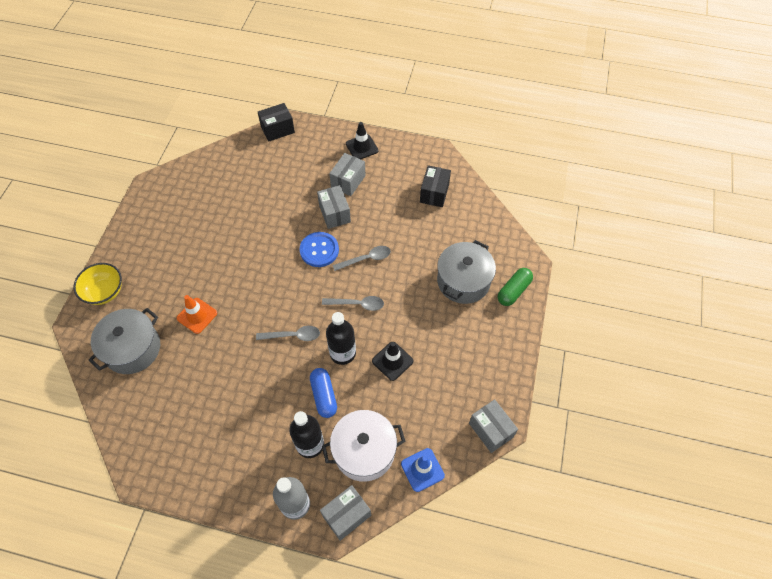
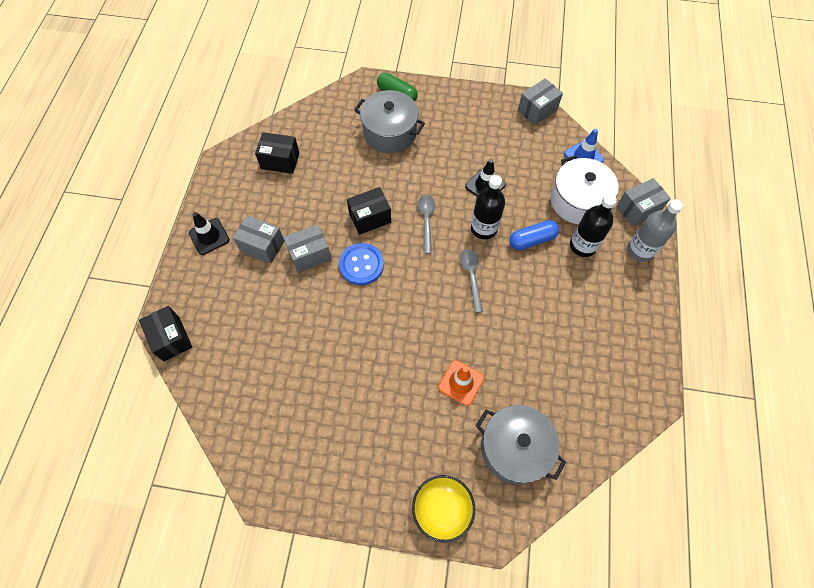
camera: 95 degrees left, 5 degrees up
grey box [320,485,371,541] -> grey box turned 75 degrees counterclockwise [616,178,671,227]
grey spoon [333,246,391,271] -> black box [347,187,391,235]

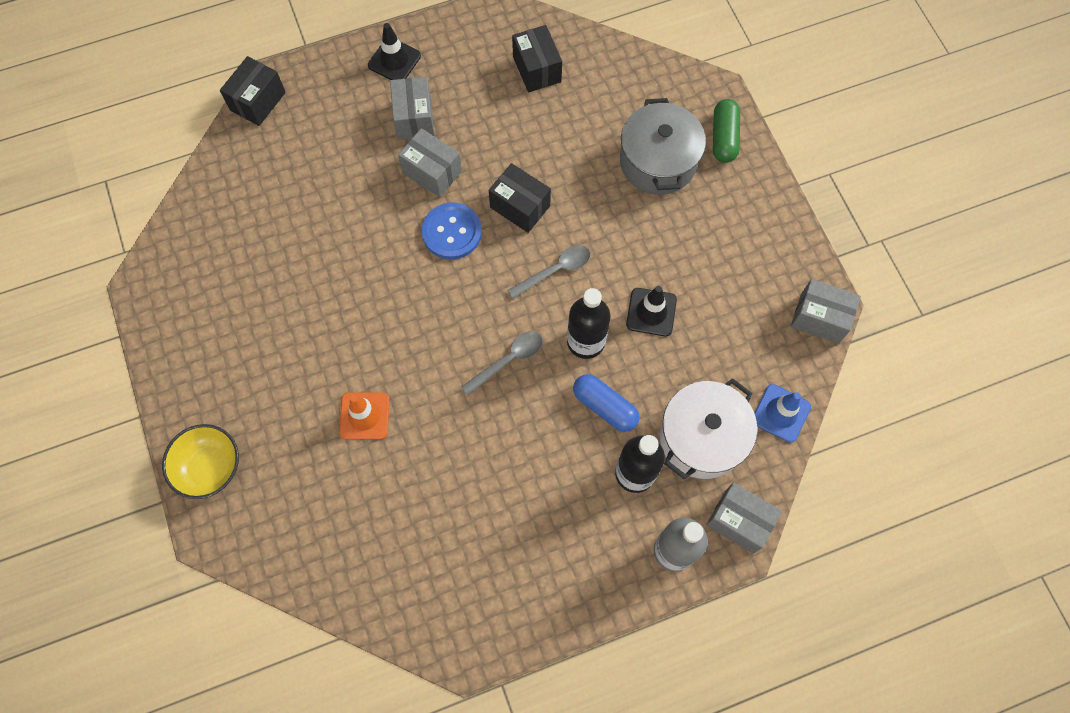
camera: 60 degrees right, 5 degrees up
grey pot [476,405,566,484] -> none

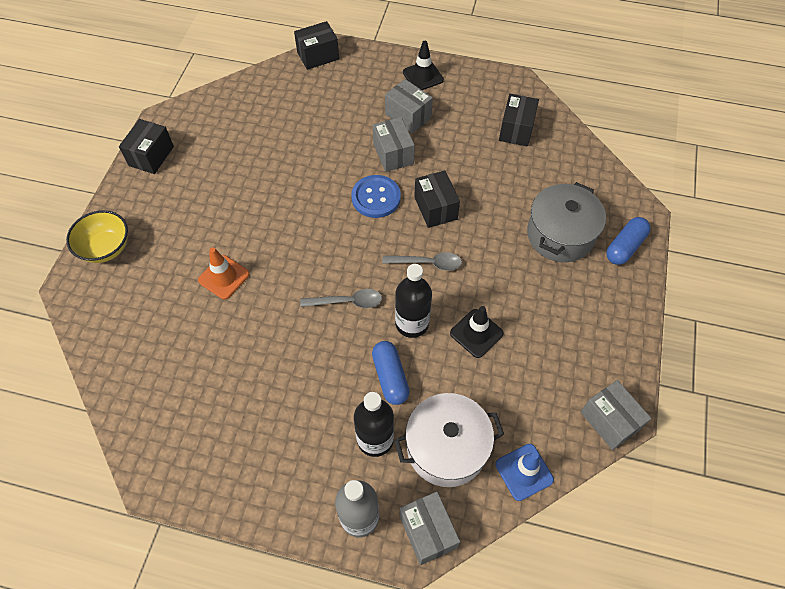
camera: 35 degrees right, 10 degrees down
grey box [390,77,434,140] -> grey box turned 75 degrees counterclockwise [385,79,433,133]
green capsule [713,99,740,163] -> blue capsule [606,217,651,265]
none -> black box [119,119,174,174]

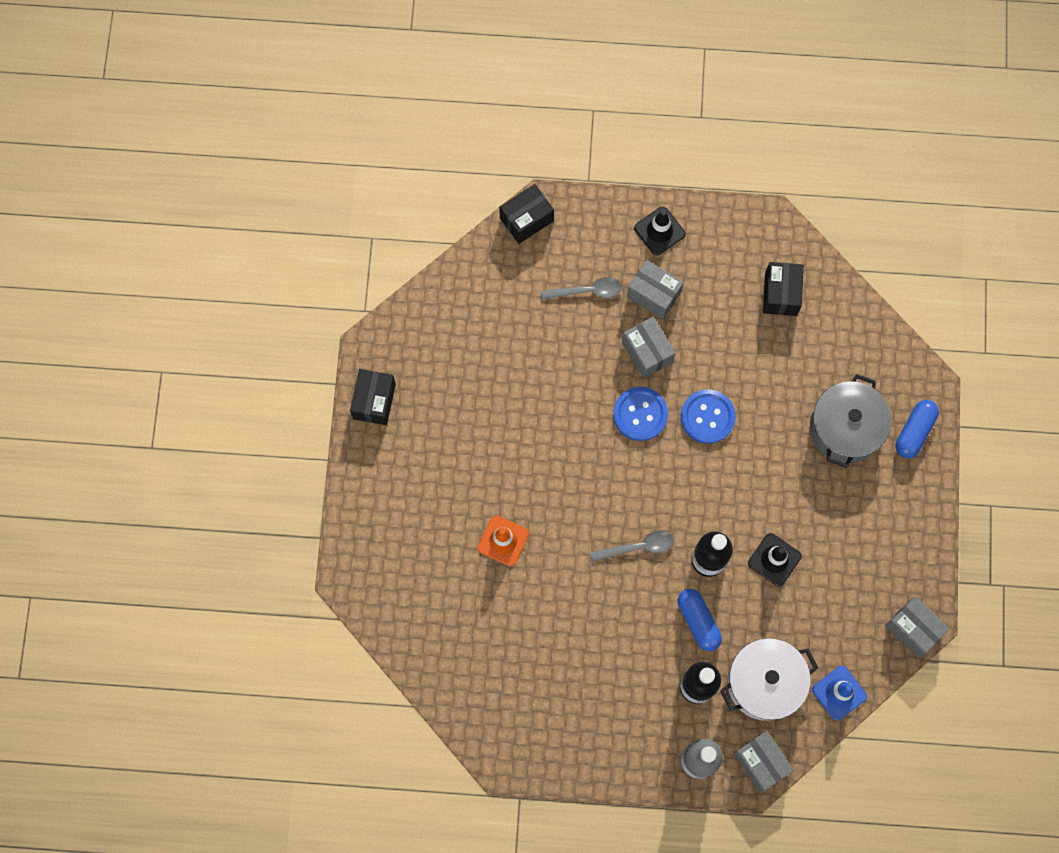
camera: 10 degrees left, 15 degrees up
yellow bowl [66,210,128,263] -> none
grey spoon [382,252,462,271] -> grey spoon moved to [540,277,622,300]
black box [414,170,460,228] -> blue button [681,389,736,444]

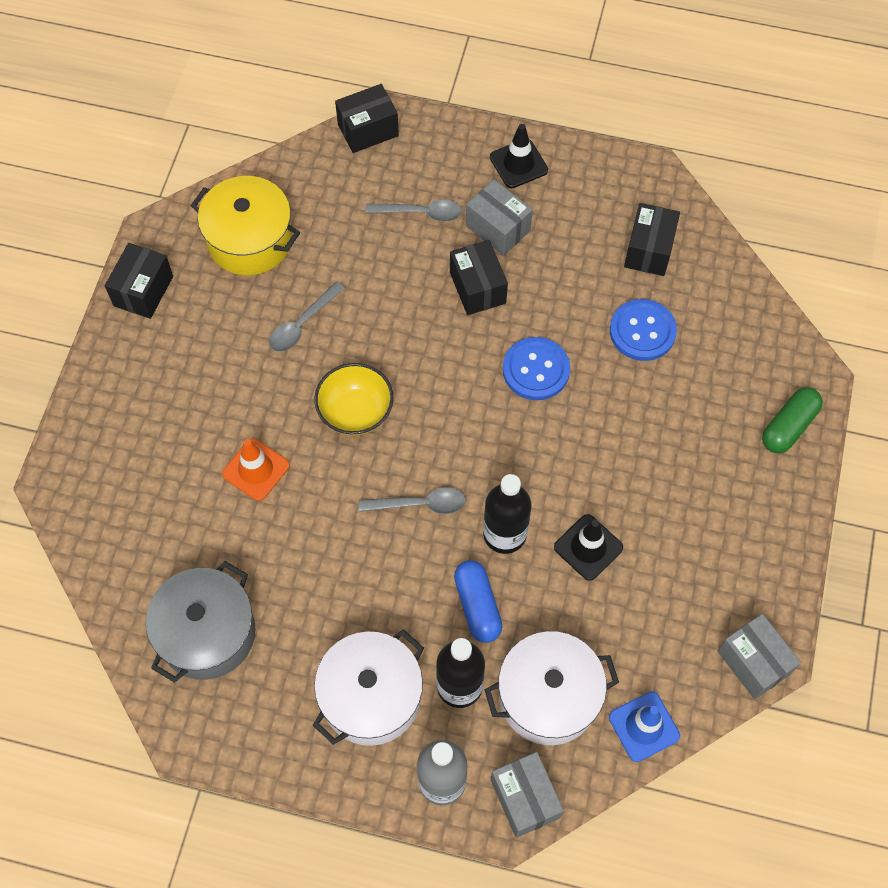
camera: 10 degrees right, 10 degrees down
blue button [613,387,668,441] -> blue button moved to [610,299,677,361]
grey box [622,317,676,378] -> black box [450,240,508,315]
grey pot [810,374,892,468] -> grey pot moved to [146,561,255,683]
blue capsule [896,400,939,458] -> green capsule [762,387,823,453]
none -> yellow pot [191,176,300,275]
none -> grey spoon [269,282,345,352]
none -> white pot [313,629,424,746]
none -> yellow bowl [314,363,394,435]

